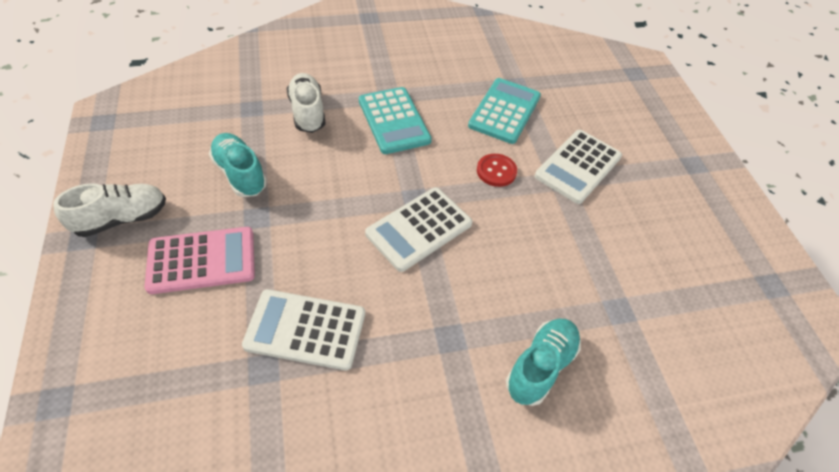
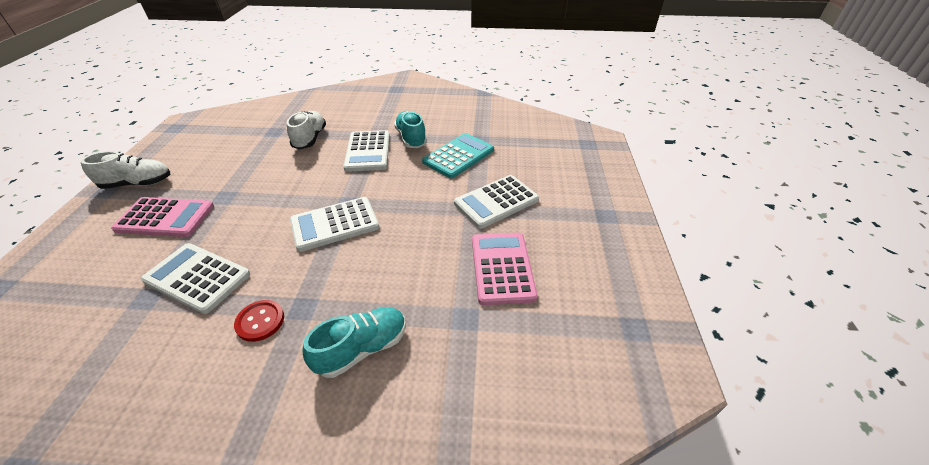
camera: 20 degrees right, 10 degrees down
turquoise shoe [209,133,267,197] -> turquoise shoe moved to [394,111,427,148]
turquoise calculator [359,87,432,154] -> white calculator [343,130,390,172]
red button [477,154,517,187] -> red button moved to [234,300,284,342]
none -> pink calculator [472,233,538,305]

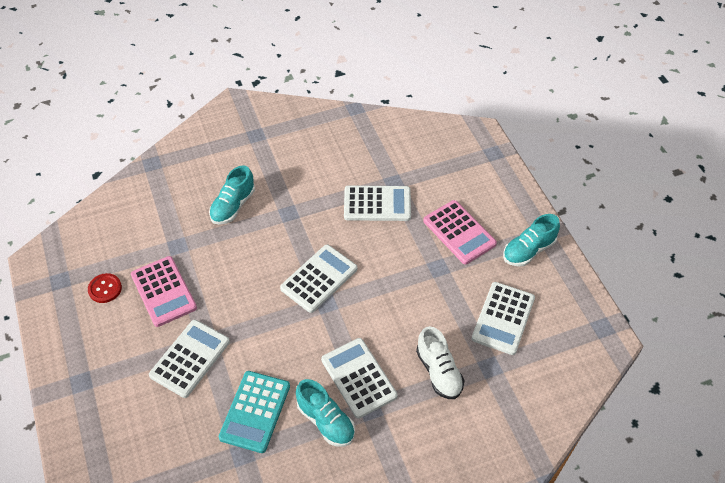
camera: 155 degrees right, 10 degrees up
white shoe [80,151,170,189] -> turquoise shoe [503,214,560,266]
pink calculator [111,197,214,237] -> pink calculator turned 105 degrees counterclockwise [423,200,497,264]
red button [234,300,284,342] -> red button moved to [88,273,122,303]
none -> white calculator [472,282,535,355]

